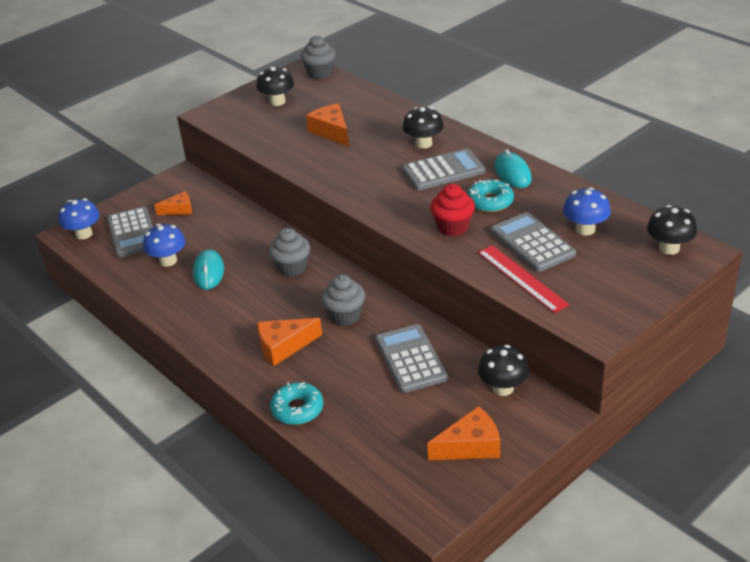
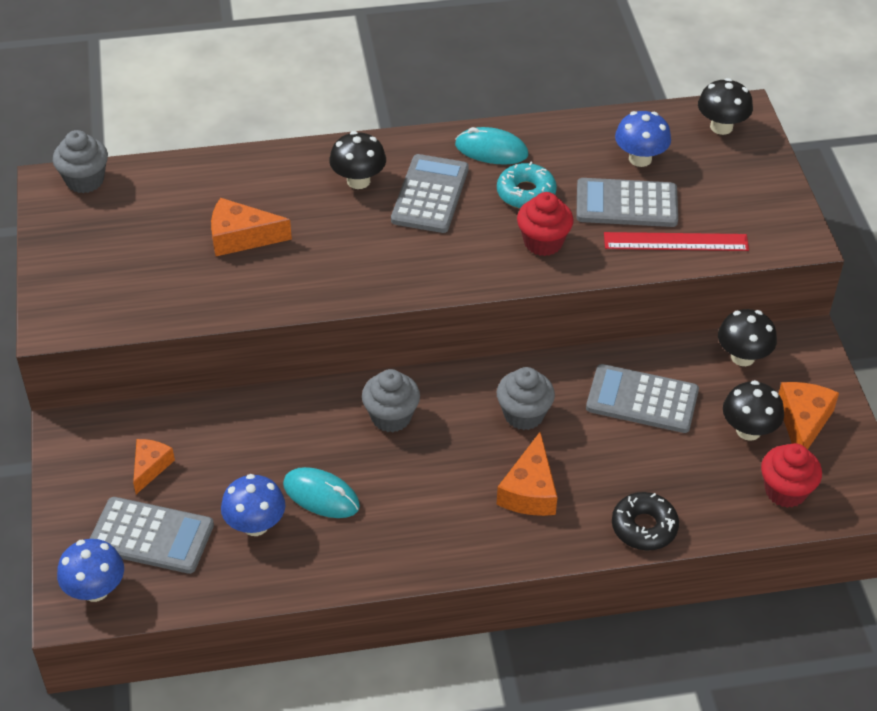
camera: 60 degrees left, 10 degrees up
black mushroom [256,67,294,106] -> black mushroom moved to [723,380,784,441]
turquoise donut [270,382,323,425] -> black donut [612,492,679,551]
none -> red cupcake [761,443,822,508]

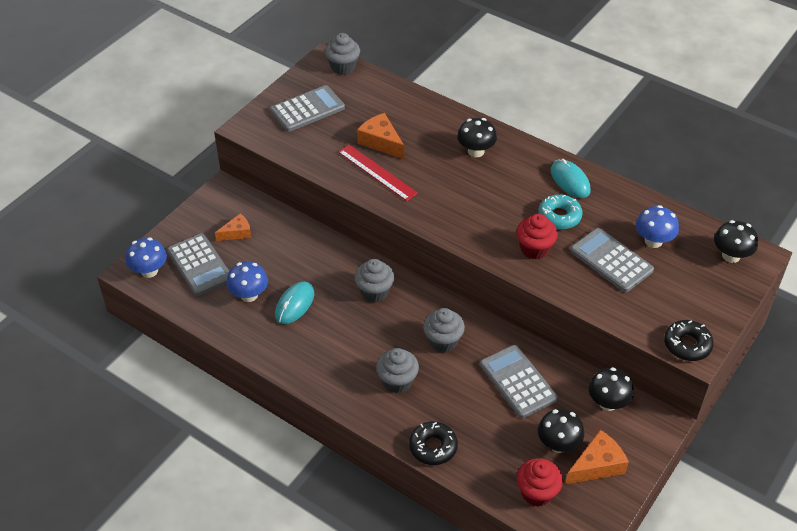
camera: 45 degrees right, 0 degrees up
turquoise mouse [283,467,360,518] -> turquoise mouse turned 45 degrees clockwise [275,281,314,324]
grey calculator [391,154,469,233] -> grey calculator moved to [270,85,345,132]
orange cheese [497,432,557,516] -> grey cupcake [376,348,419,393]
red ruler [604,232,749,251] -> red ruler moved to [338,145,418,201]
none -> black donut [664,320,714,361]

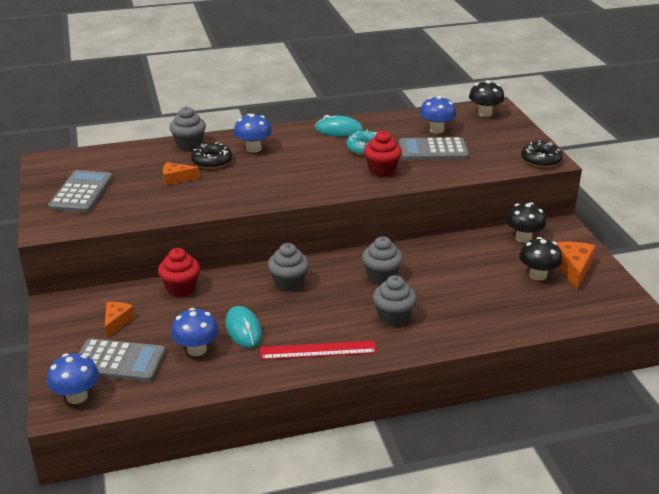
camera: 50 degrees left, 15 degrees down
grey cupcake [325,33,360,75] -> grey cupcake moved to [169,107,206,151]
red ruler [338,145,418,201] -> red ruler moved to [260,341,377,360]
orange cheese [357,113,404,159] -> orange cheese [163,162,200,186], size x0.66
black donut [409,421,458,465] -> black donut moved to [191,142,232,169]
black mushroom [457,118,497,157] -> blue mushroom [234,114,272,153]
grey calculator [480,345,558,418] -> none
red cupcake [517,458,563,507] -> red cupcake moved to [158,248,200,297]

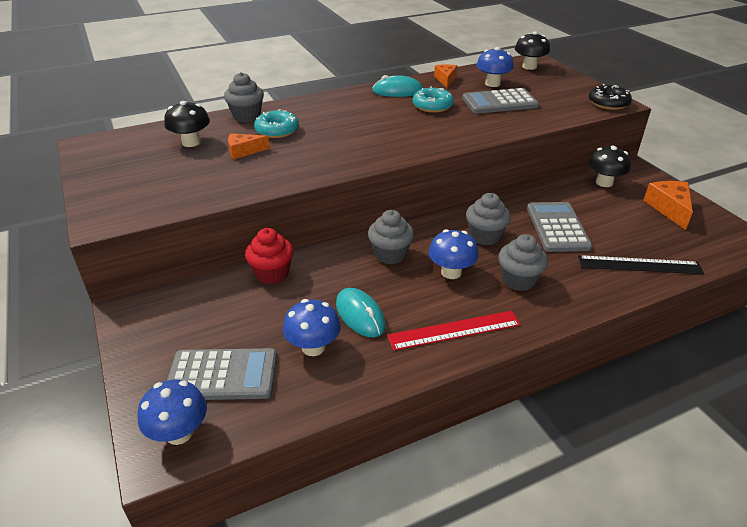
camera: 10 degrees left, 5 degrees up
grey calculator [48,170,113,213] -> grey calculator moved to [527,202,592,252]
orange cheese [105,302,135,338] -> orange cheese moved to [434,64,457,88]
black donut [191,142,232,169] -> turquoise donut [254,109,299,138]
blue mushroom [234,114,272,153] -> blue mushroom moved to [428,229,479,279]
red cupcake [364,131,402,177] -> none
black mushroom [519,237,562,281] -> black mushroom moved to [164,101,210,147]
none -> black ruler [578,255,704,274]

